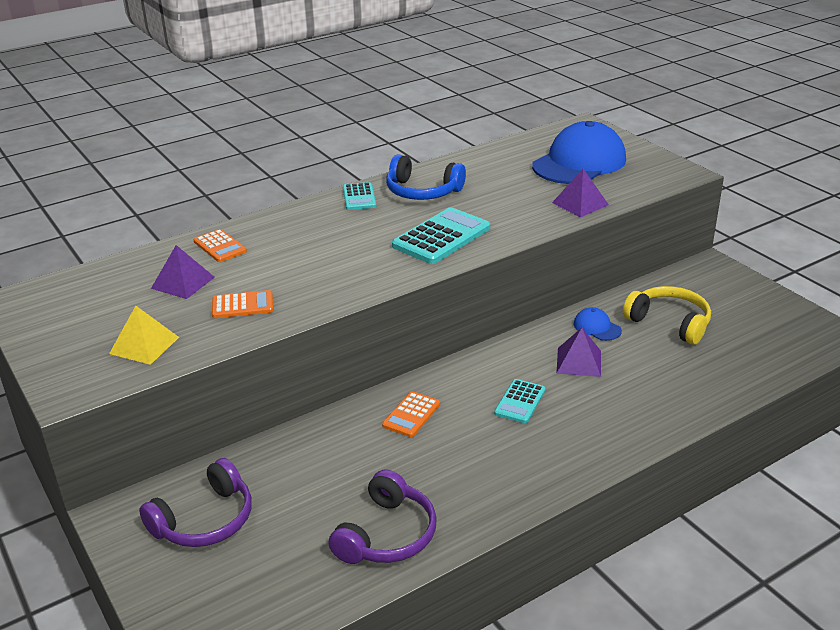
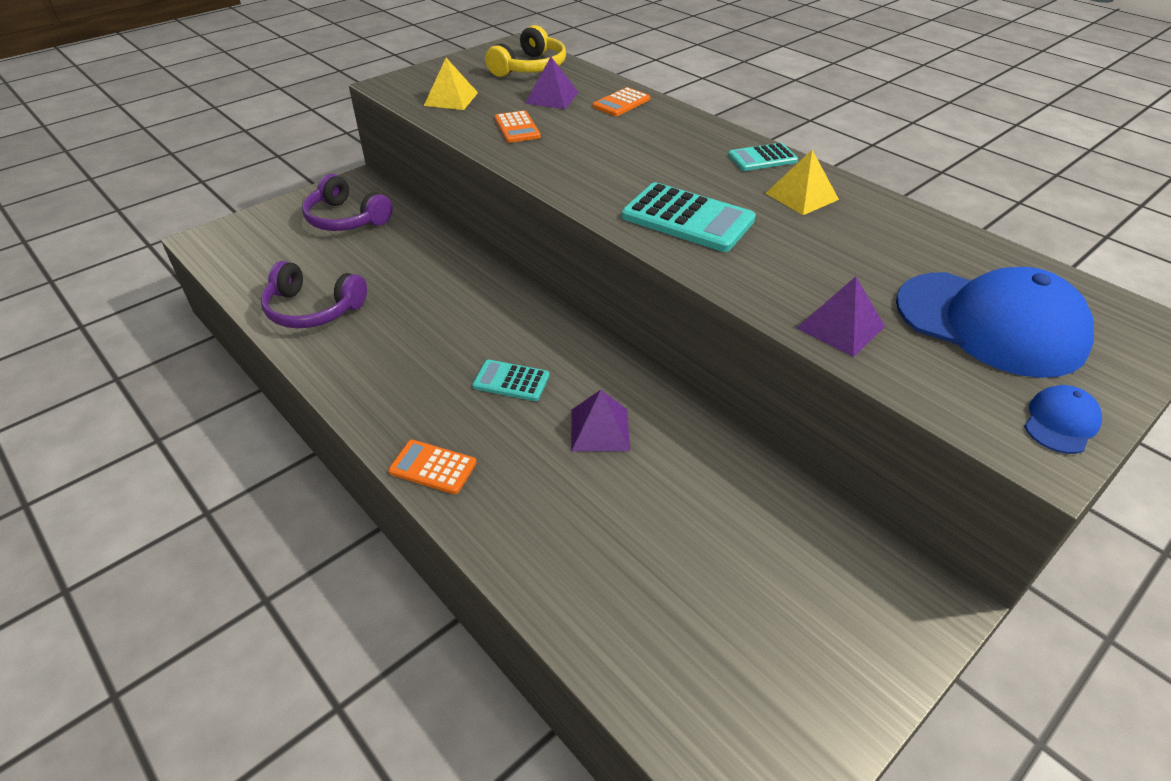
camera: 80 degrees right, 10 degrees up
orange calculator [382,391,440,437] -> orange calculator moved to [388,440,476,494]
blue headphones [386,154,466,200] -> yellow pyramid [765,150,839,215]
blue cap [574,307,622,341] -> blue cap moved to [1024,385,1102,454]
yellow headphones [623,286,711,345] -> yellow headphones moved to [485,25,566,77]

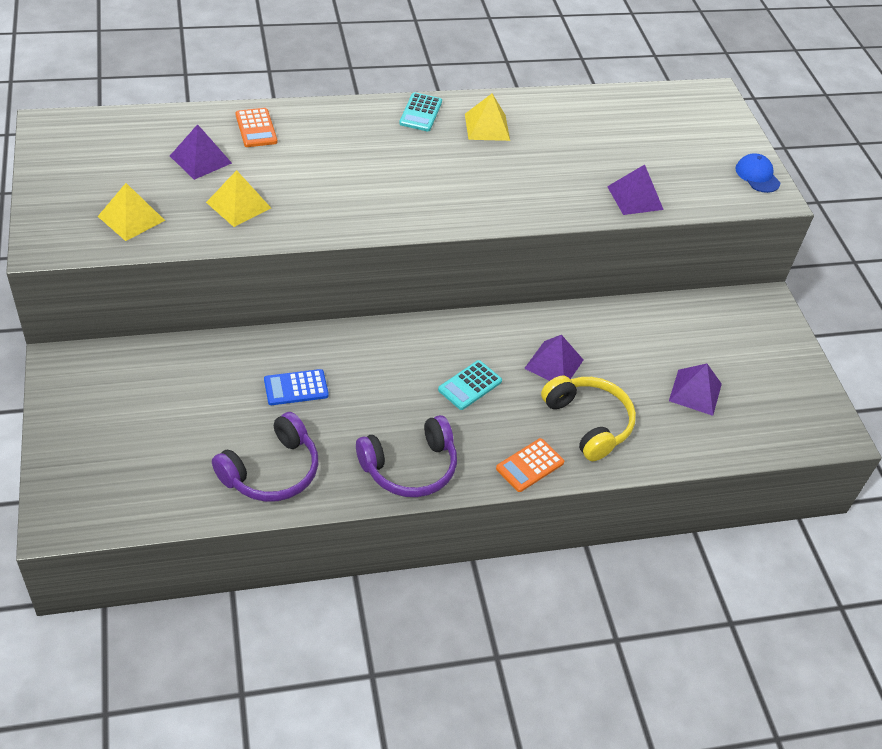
camera: 65 degrees left, 5 degrees up
purple headphones [302,174,393,231] -> purple headphones moved to [356,415,457,497]
yellow headphones [485,25,566,77] -> yellow headphones moved to [541,376,636,461]
orange calculator [494,110,541,143] -> yellow pyramid [206,170,271,227]
turquoise calculator [622,182,756,252] -> none
blue cap [896,267,1094,378] -> none
none -> blue calculator [264,369,329,405]
none -> purple pyramid [669,364,722,416]

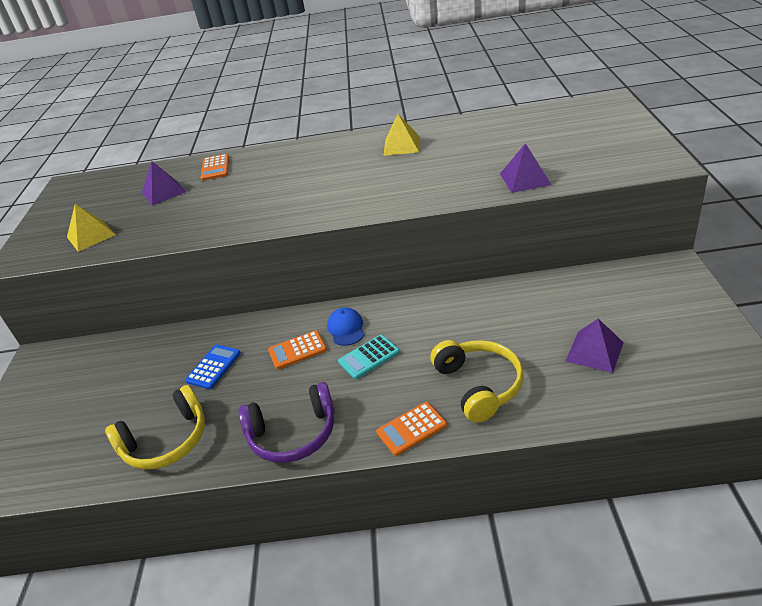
camera: 20 degrees right, 10 degrees down
yellow pyramid [206,170,271,227] -> none
purple headphones [212,412,318,502] -> yellow headphones [105,385,205,469]
blue calculator [264,369,329,405] -> blue calculator turned 120 degrees clockwise [185,345,241,389]
turquoise calculator [399,92,442,131] -> none
purple pyramid [524,335,583,381] -> none
blue cap [735,153,780,193] -> blue cap moved to [327,307,364,346]
none -> orange calculator [268,330,327,369]

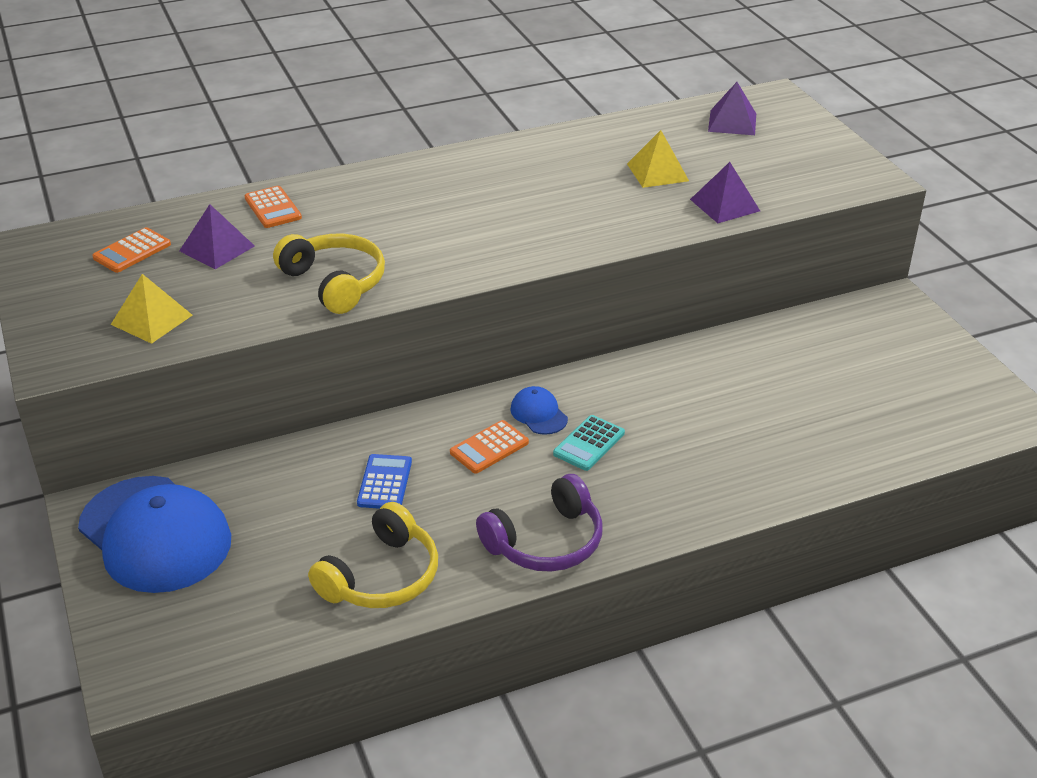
camera: 25 degrees left, 0 degrees up
orange calculator [376,402,447,456] -> orange calculator moved to [92,227,171,273]
yellow pyramid [383,114,420,156] -> yellow pyramid moved to [627,130,689,188]
yellow headphones [430,340,524,423] -> yellow headphones moved to [273,234,385,314]
purple pyramid [566,319,624,373] -> purple pyramid moved to [708,82,756,135]
none -> blue cap [78,476,231,593]

